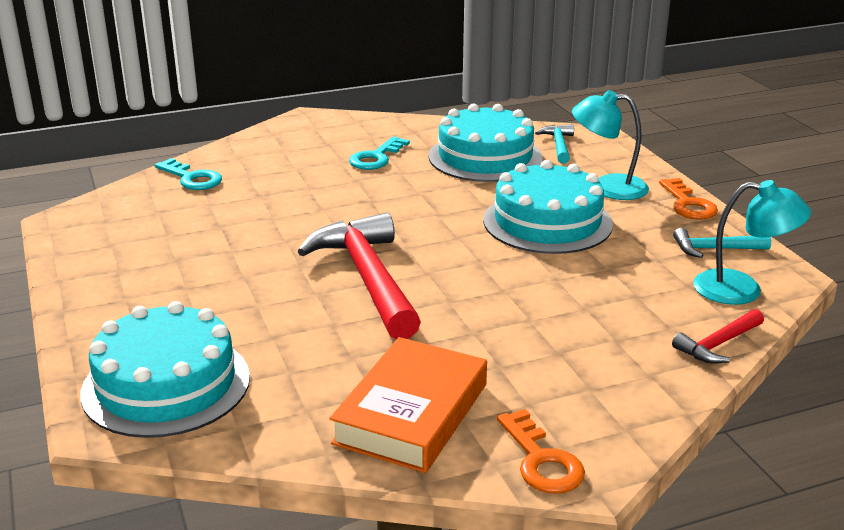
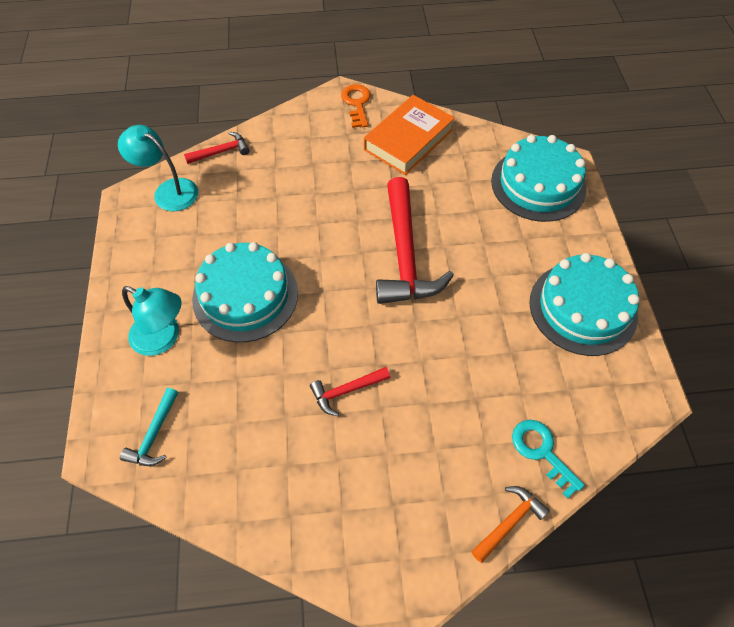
camera: 165 degrees left, 30 degrees up
turquoise key [349,136,410,170] -> none
turquoise cake [429,103,543,182] -> turquoise cake moved to [530,253,640,356]
orange key [659,178,718,220] -> none
turquoise hammer [673,228,771,258] -> none
none -> red hammer [310,367,390,416]
none -> orange hammer [471,486,550,563]

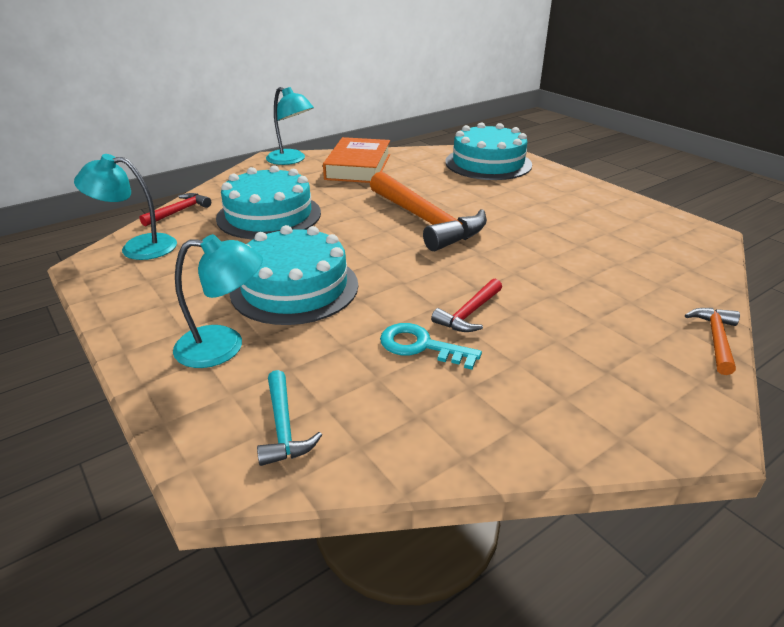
camera: 30 degrees left, 25 degrees down
orange key [341,84,371,128] -> turquoise lamp [266,87,314,165]
red hammer [376,177,454,304] -> orange hammer [370,172,487,251]
turquoise key [512,420,585,499] -> turquoise key moved to [380,323,482,370]
turquoise cake [530,253,640,356] -> turquoise cake moved to [216,165,321,239]

